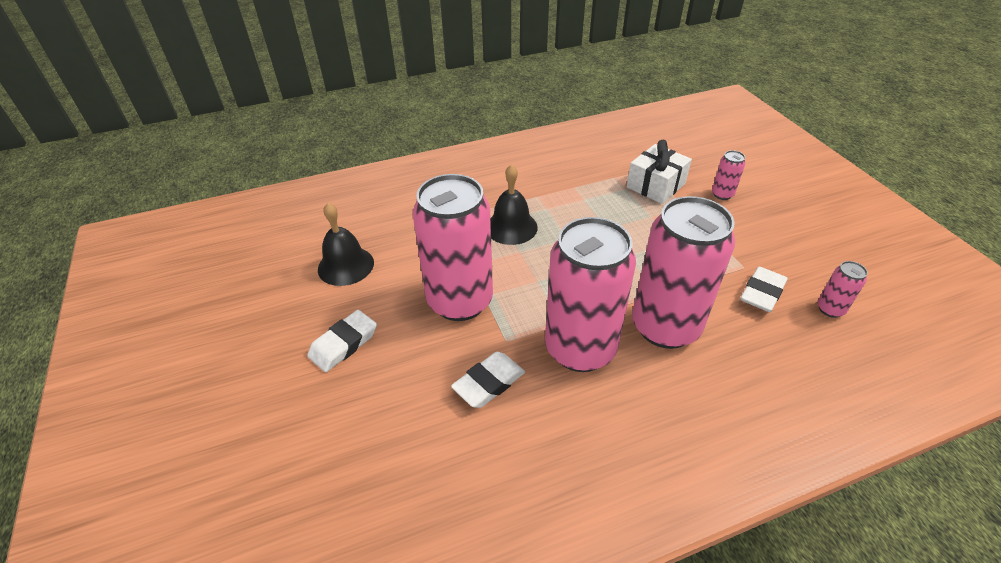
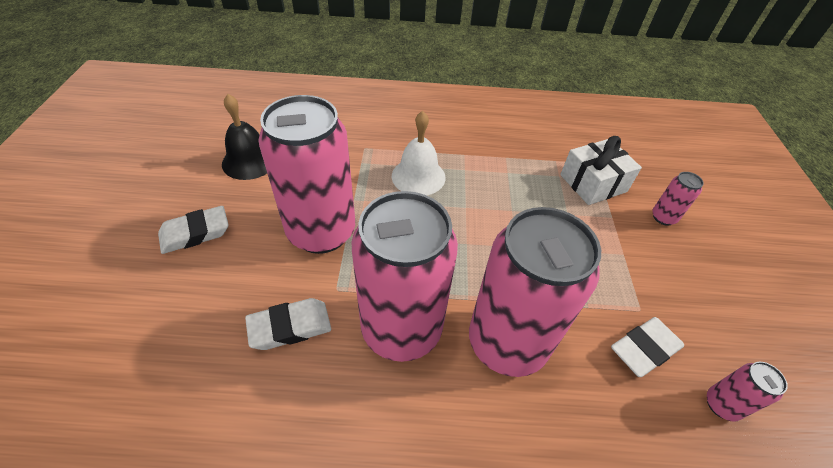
camera: 20 degrees right, 5 degrees up
black bell [491,164,538,245] -> white bell [392,111,446,195]

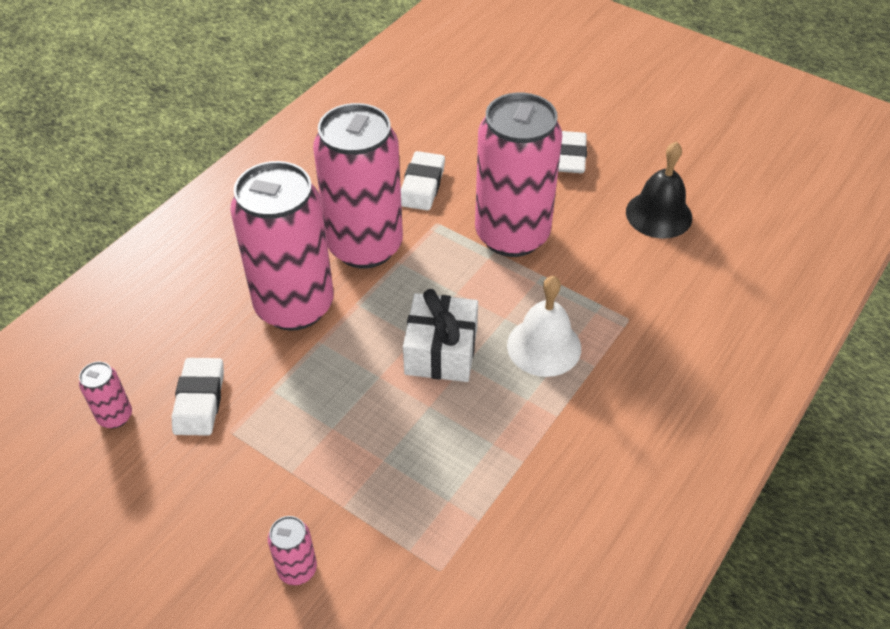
camera: 125 degrees right, 0 degrees up
white gift [560,136,642,205] -> white gift moved to [403,289,478,382]

